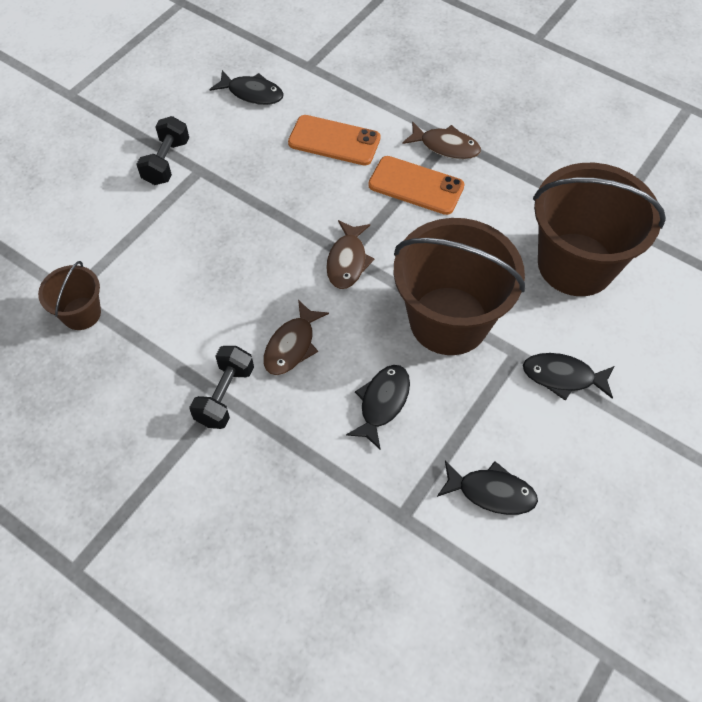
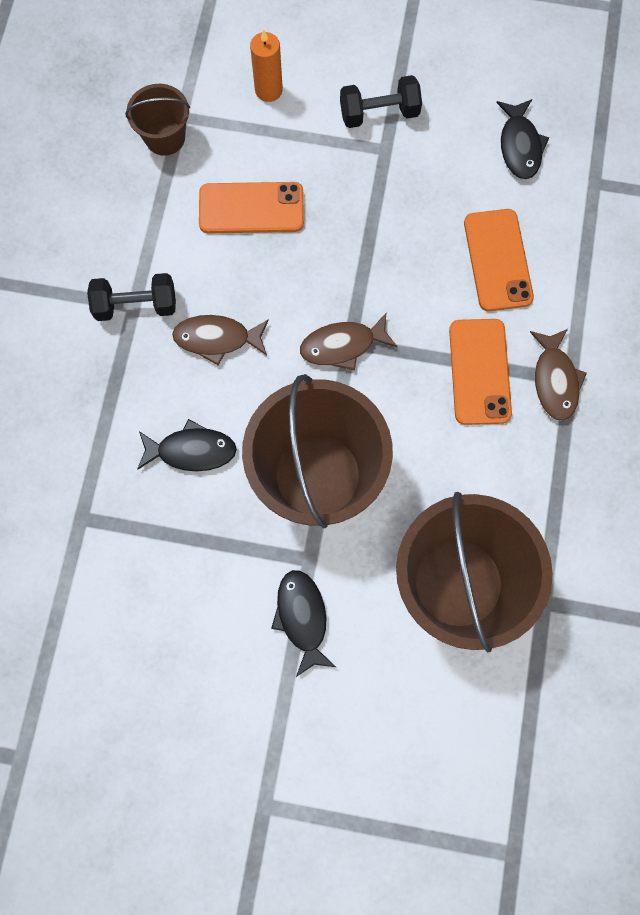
camera: 65 degrees right, 15 degrees up
black fish [437,461,538,515] -> none
none -> orange phone [199,182,304,233]
none -> orange candle [250,30,283,102]

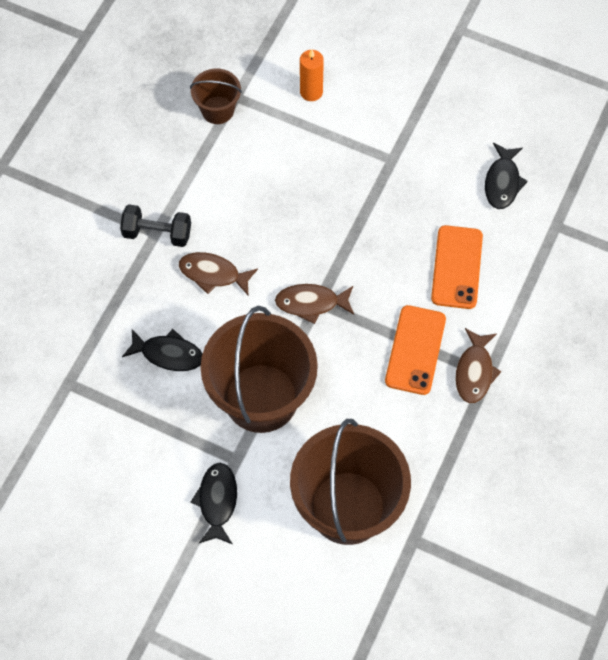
camera: 15 degrees right, 10 degrees down
orange phone [199,182,304,233] -> none
black dumbbell [340,75,422,128] -> none

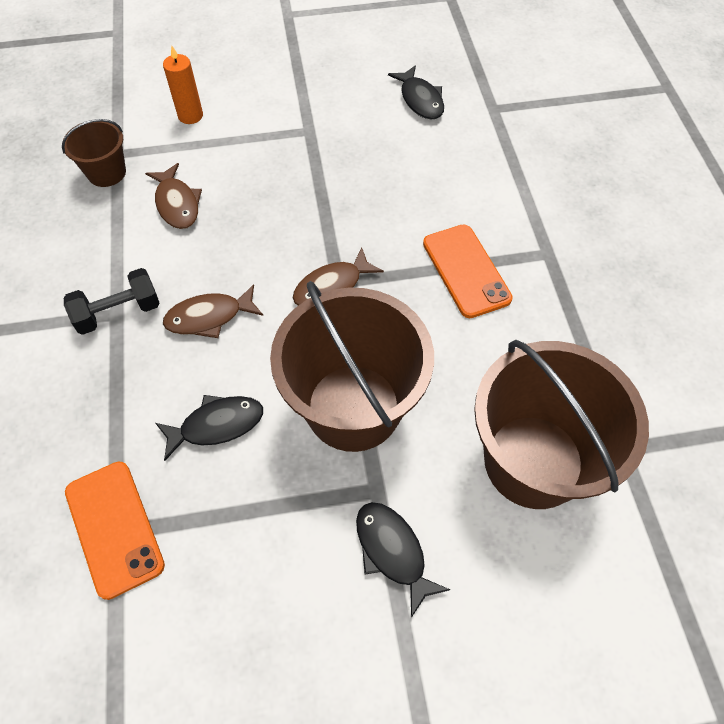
camera: 35 degrees left, 5 degrees down
orange phone [431,225,483,309] -> orange phone moved to [65,461,165,600]
brown fish [455,328,501,403] -> brown fish moved to [145,163,202,229]

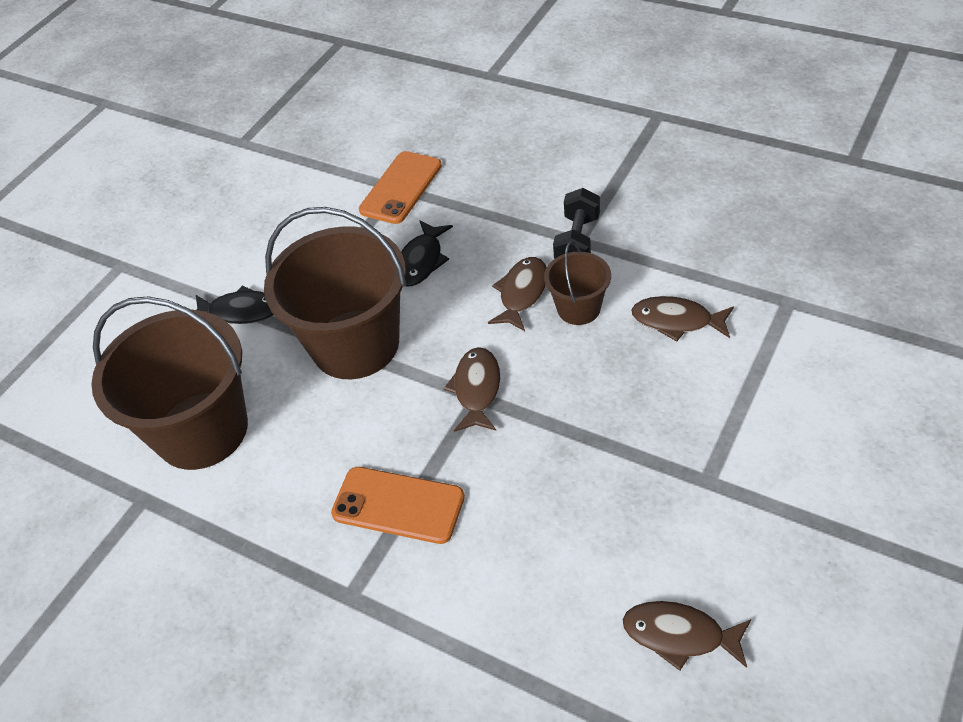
camera: 135 degrees right, 10 degrees down
brown bucket [62,119,126,187] -> brown bucket moved to [544,241,611,325]
orange phone [65,461,165,600] -> orange phone turned 75 degrees counterclockwise [359,151,442,224]
orange candle [163,46,203,124] -> none
black fish [388,65,444,120] -> brown fish [623,601,751,671]

